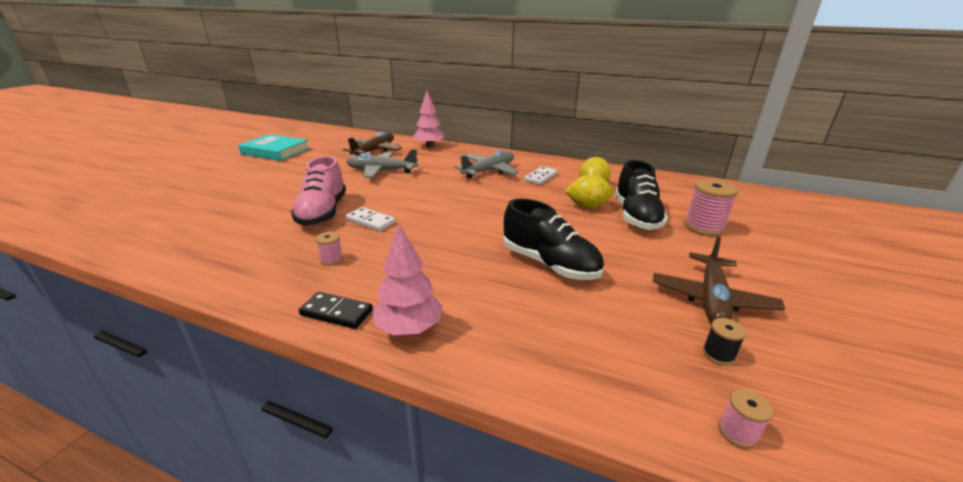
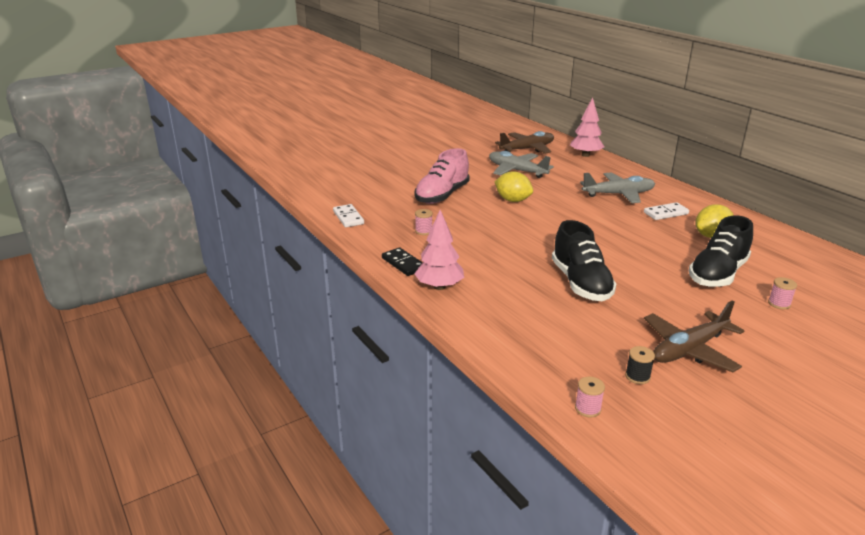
camera: 35 degrees right, 0 degrees up
turquoise book [238,134,310,161] -> none
white domino [346,207,395,231] -> white domino moved to [333,204,364,227]
yellow lemon [565,174,614,208] -> yellow lemon moved to [494,171,533,202]
pink spool [684,179,739,236] -> pink spool [768,277,797,309], size x0.51

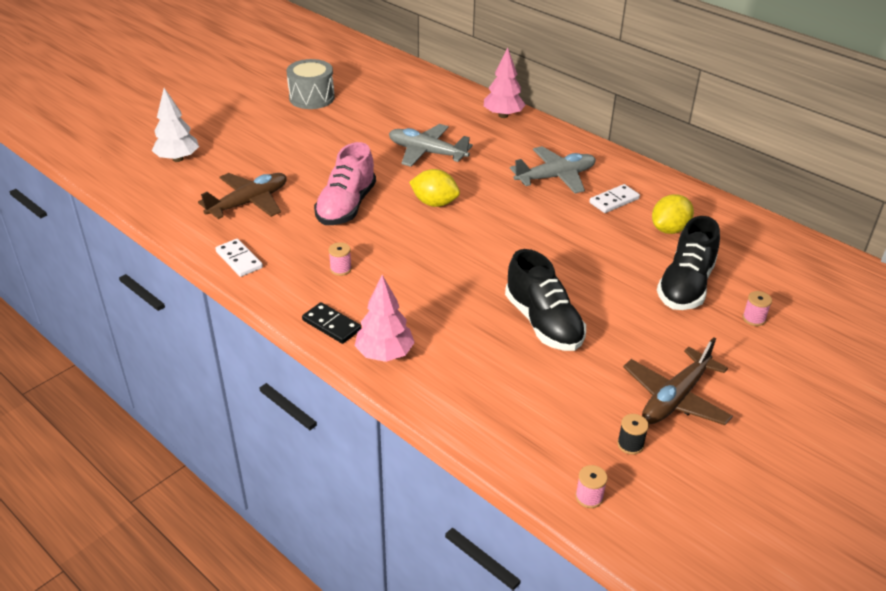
camera: 15 degrees left, 10 degrees up
brown plane [495,131,554,154] -> brown plane moved to [198,173,287,219]
none -> white tree [152,88,199,162]
none -> grey drum [286,59,335,109]

